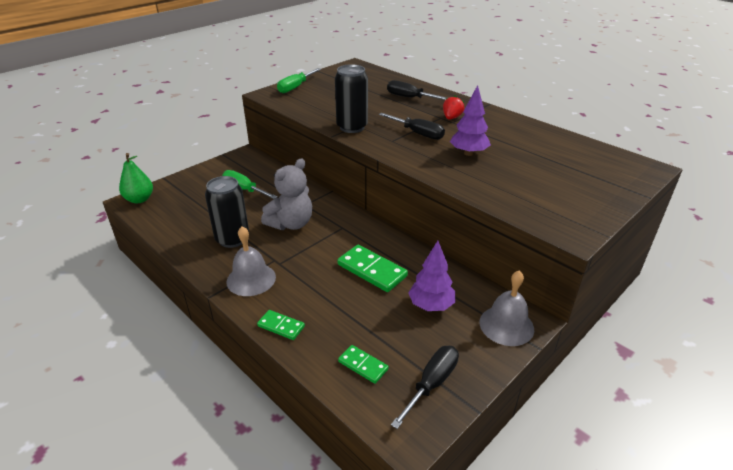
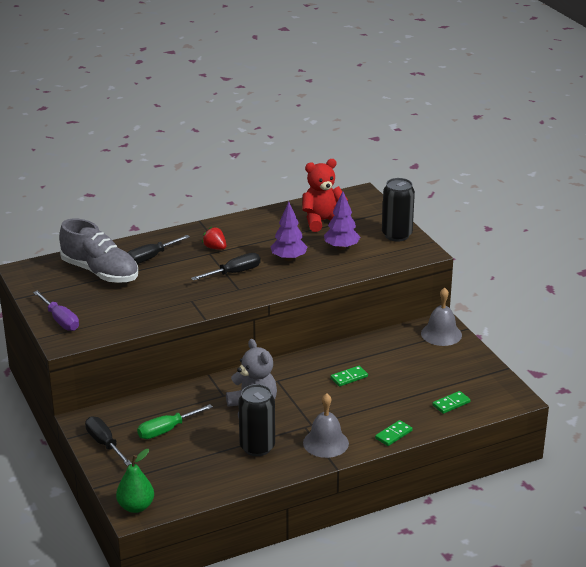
camera: 70 degrees left, 5 degrees down
green screwdriver [277,68,321,93] -> purple screwdriver [33,290,79,331]
black can [335,64,368,133] -> black can moved to [382,178,415,241]
green domino [337,245,408,292] -> green domino [331,366,368,387], size x0.58
black screwdriver [391,346,459,429] -> black screwdriver moved to [85,416,132,466]
purple tree [408,241,455,311] -> purple tree moved to [324,191,360,250]
none -> grey shoe [59,218,138,283]
none -> red teddy bear [302,159,348,232]

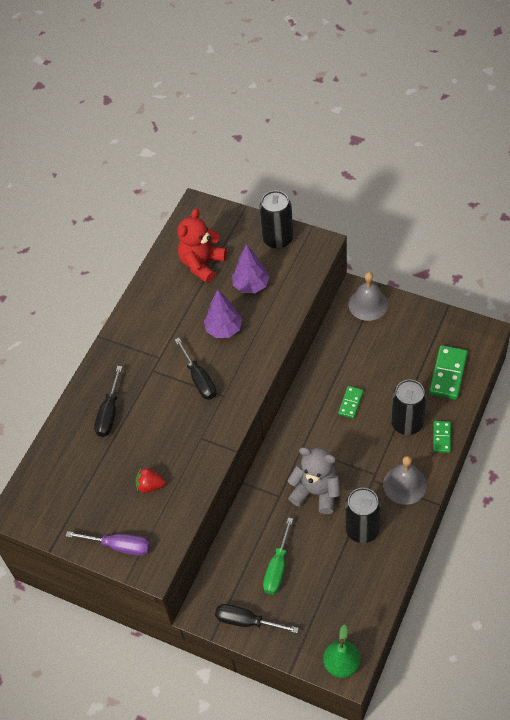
camera: 35 degrees left, 25 degrees up
grey shoe [59,218,138,283] -> none
black screwdriver [191,253,261,281] -> black screwdriver turned 135 degrees clockwise [175,338,216,400]
red strawberry [202,227,226,250] -> red strawberry moved to [135,467,166,493]
green domino [433,391,470,414] -> green domino [429,345,468,400], size x1.72
none -> black can [391,379,427,435]

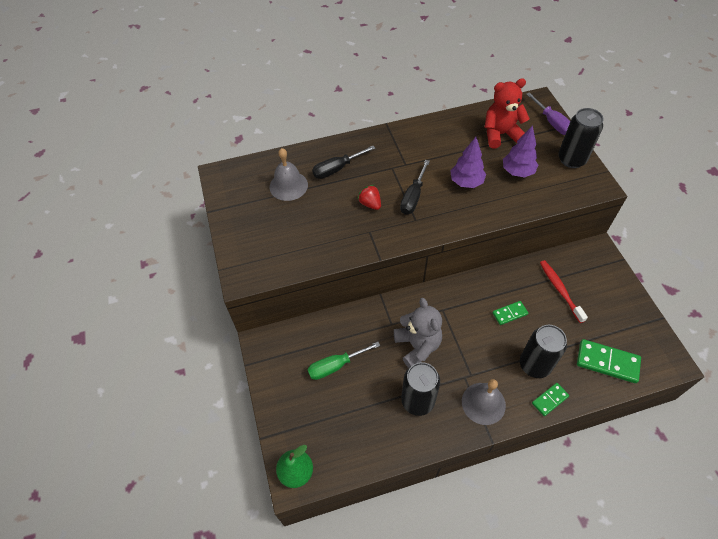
camera: 45 degrees right, 0 degrees up
purple screwdriver [66,531,150,556] -> purple screwdriver moved to [526,92,570,135]
red strawberry [135,467,166,493] -> red strawberry moved to [357,185,381,210]
black screwdriver [215,604,299,633] -> none
grey bell [349,272,388,321] -> grey bell moved to [269,148,308,201]
green domino [429,345,468,400] -> green domino turned 45 degrees clockwise [577,339,641,383]
none -> red toothbrush [540,260,588,323]

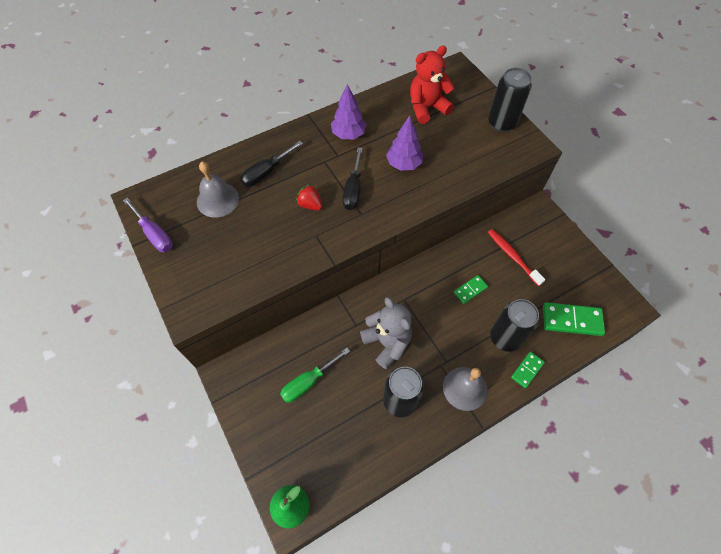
camera: 15 degrees left, 5 degrees up
purple tree [503,125,538,178] -> purple tree moved to [331,84,367,139]
purple screwdriver [526,92,570,135] -> purple screwdriver moved to [123,198,173,252]

